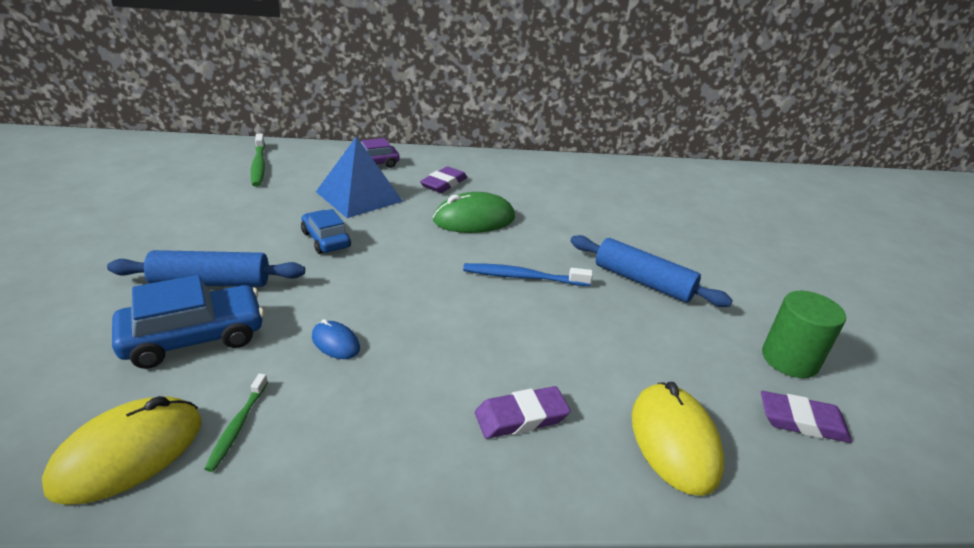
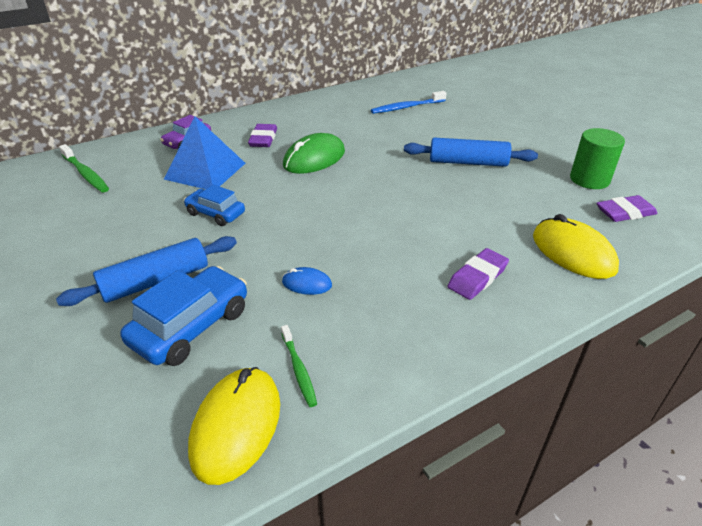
camera: 25 degrees left, 5 degrees up
blue toothbrush [463,263,593,286] -> blue toothbrush moved to [371,91,447,114]

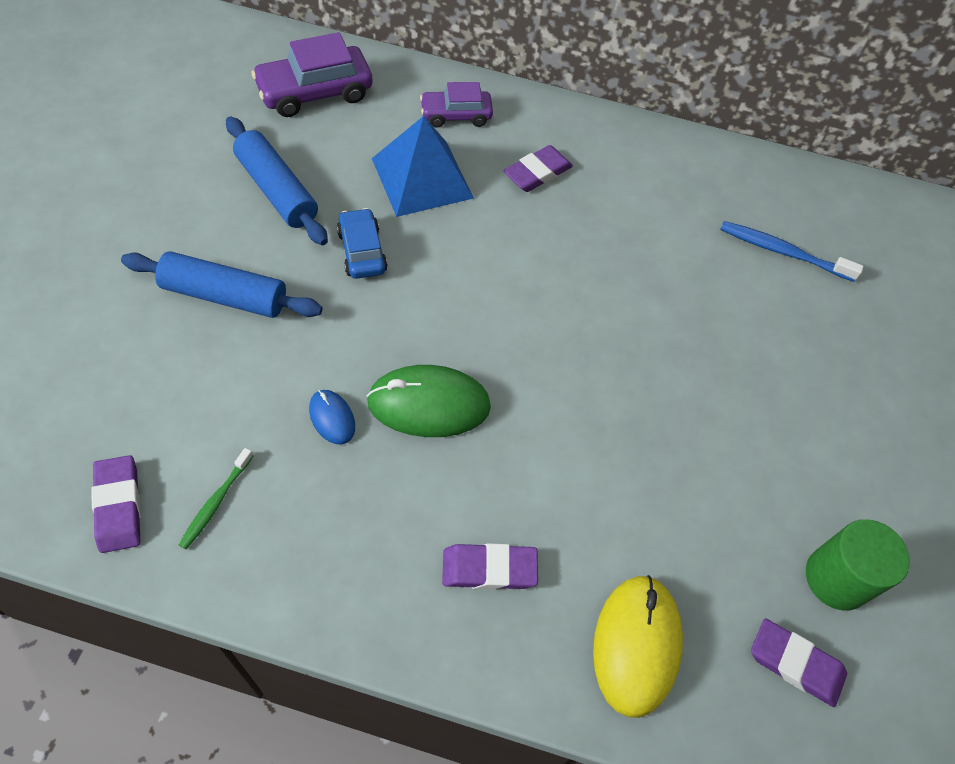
camera: 40 degrees right, 20 degrees up
green toothbrush [59,144,109,193] -> purple car [251,32,372,117]
blue car [120,266,247,366] -> none
yellow mouse [188,367,280,485] -> purple eraser [91,455,141,553]
green mouse [283,133,345,174] -> green mouse moved to [366,365,491,437]
blue rolling pin [404,138,538,167] -> blue rolling pin moved to [226,116,328,245]

